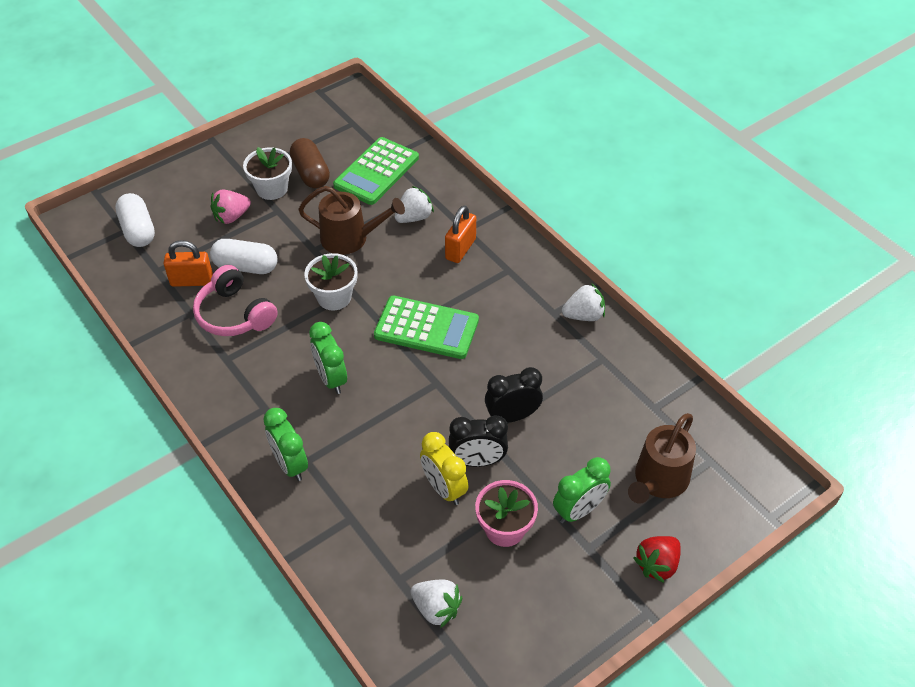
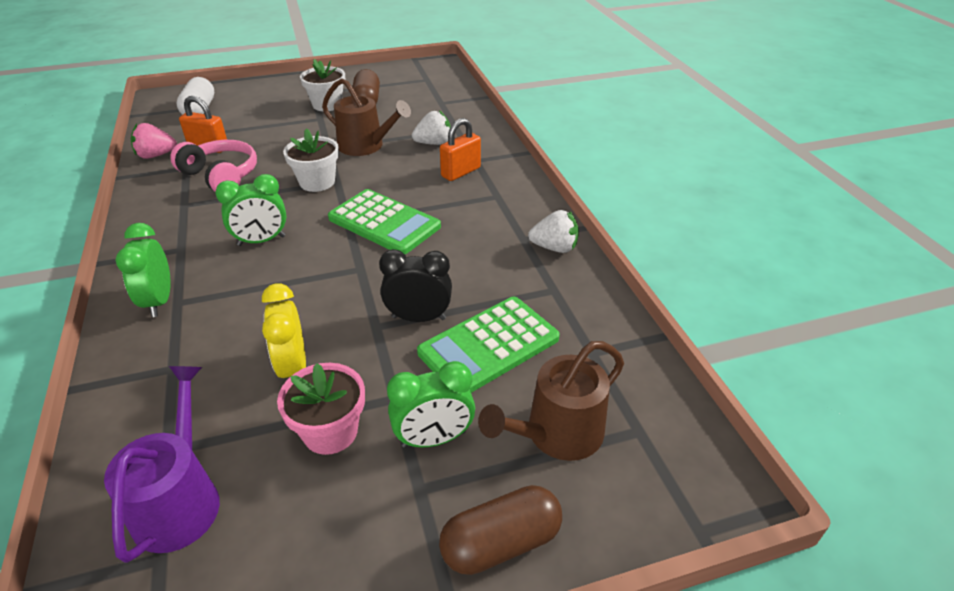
camera: 20 degrees right, 10 degrees down
pink headphones [193,265,278,336] -> pink headphones turned 150 degrees clockwise [170,140,257,192]
pink strawberry [210,189,251,224] -> pink strawberry moved to [131,123,177,159]
white capsule [210,239,278,274] -> none
green clock [309,322,347,394] -> green clock turned 105 degrees counterclockwise [216,174,286,246]
green calculator [333,137,419,205] -> green calculator moved to [417,297,560,393]
white strawberry [410,580,462,628] -> purple watering can [104,366,220,563]
black clock [449,415,508,467] -> none
red strawberry [633,536,681,583] -> brown capsule [439,485,562,575]

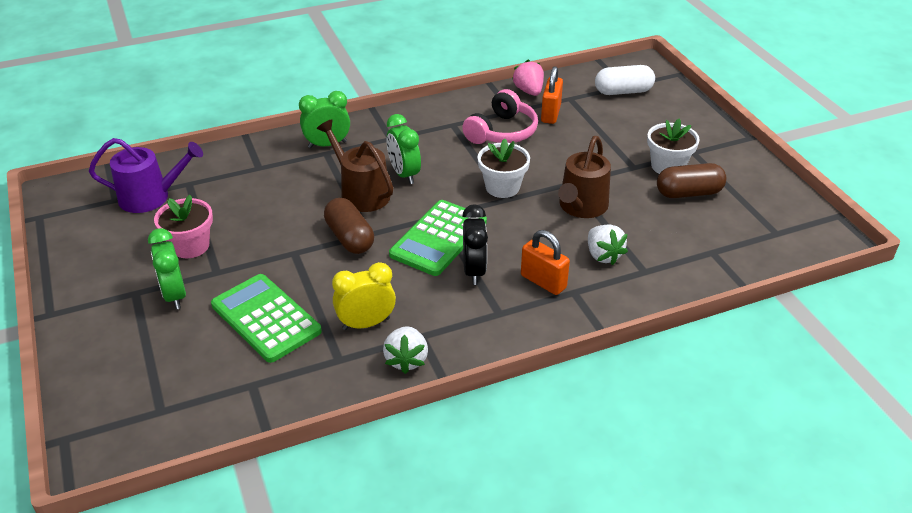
camera: 85 degrees right, 0 degrees up
yellow clock [262,283,306,378] -> yellow clock moved to [332,262,396,330]
black clock [379,249,452,322] -> black clock moved to [462,204,488,285]
brown capsule [439,485,562,575] -> brown capsule moved to [324,198,374,254]
brown watering can [478,341,624,461] -> brown watering can moved to [317,119,393,212]

